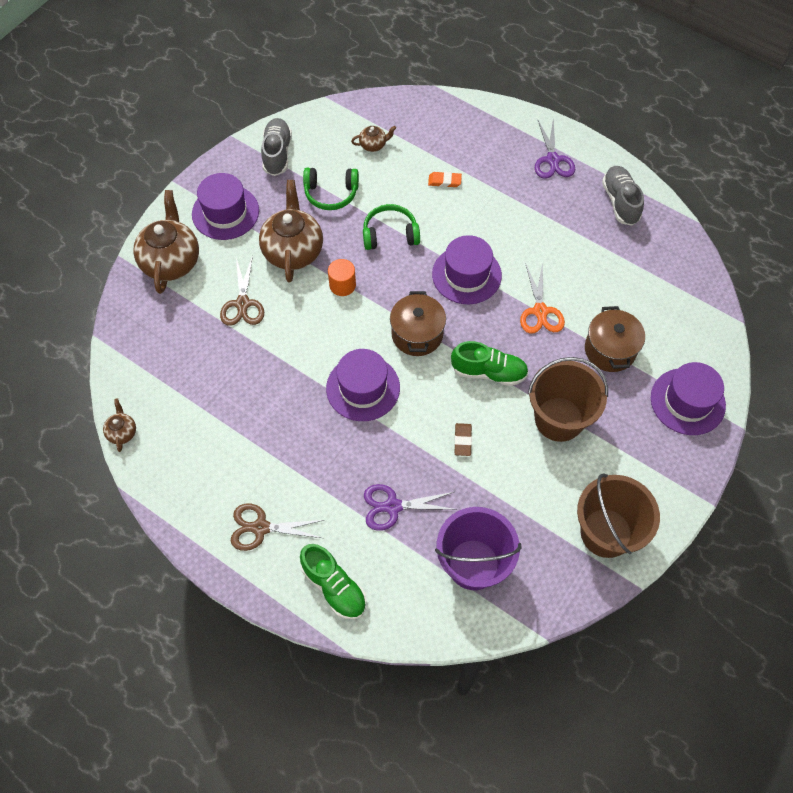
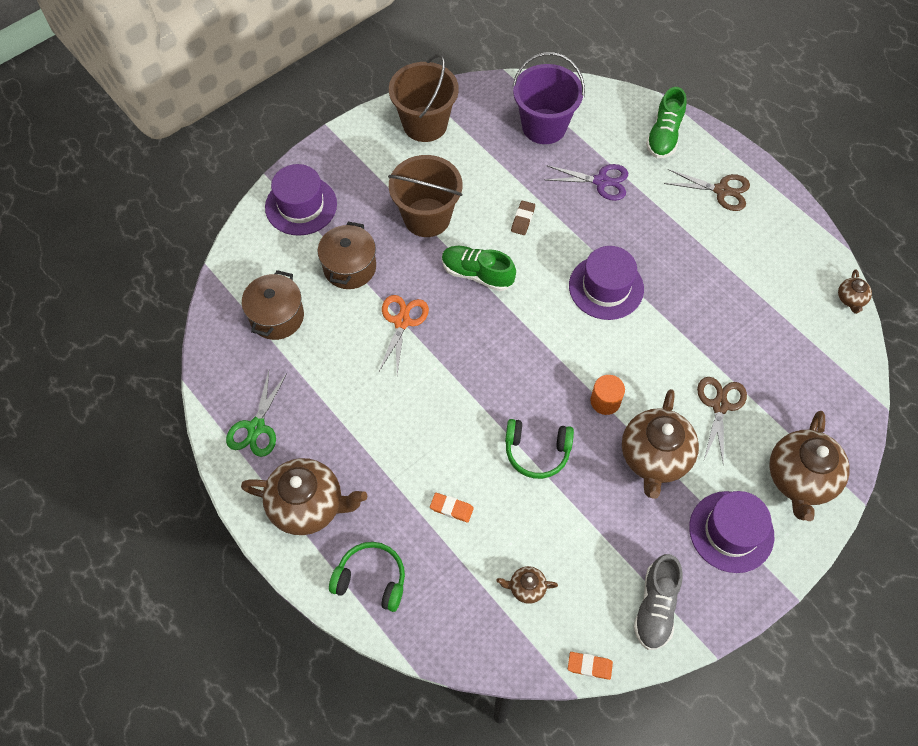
camera: 165 degrees left, 0 degrees up
green shoe [300,544,367,620] -> green shoe turned 135 degrees counterclockwise [646,87,687,158]
green headphones [303,168,359,210] -> green headphones moved to [329,542,405,612]
brown pot [390,291,446,356] -> brown pot moved to [242,270,304,340]
purple hat [432,235,502,304] -> none
purple scissors [535,119,575,179] -> brown teapot [241,458,367,535]
grey shoe [602,166,644,226] -> green scissors [226,371,287,457]
none -> orange eraser [568,652,613,680]

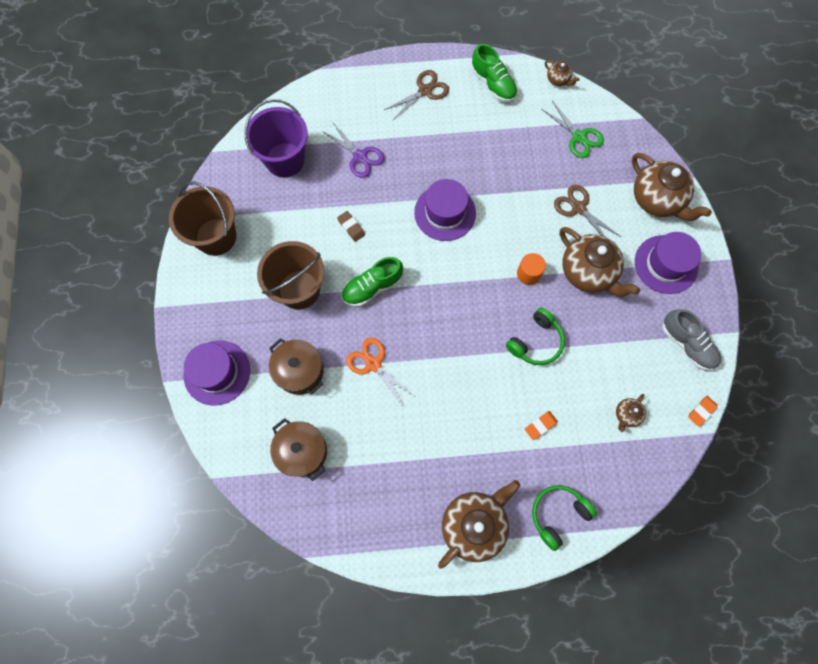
camera: 55 degrees left, 10 degrees up
green scissors [226,371,287,457] -> green scissors moved to [542,101,604,158]
purple scissors [545,164,628,201] -> purple scissors turned 90 degrees clockwise [322,123,385,178]
green shoe [646,87,687,158] -> green shoe moved to [471,44,517,102]

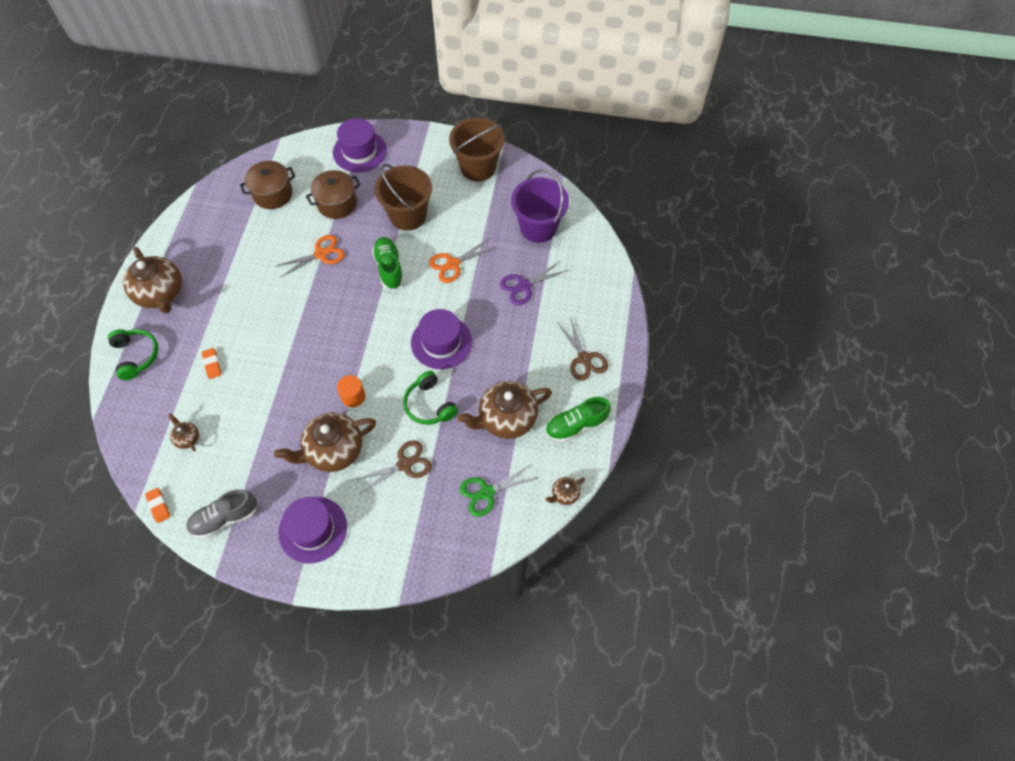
camera: 105 degrees right, 10 degrees down
brown eraser [337,211,365,242] -> orange scissors [429,238,496,283]
green headphones [506,308,565,365] -> green headphones moved to [403,371,458,425]
brown teapot [632,153,712,221] -> brown teapot moved to [458,381,552,439]

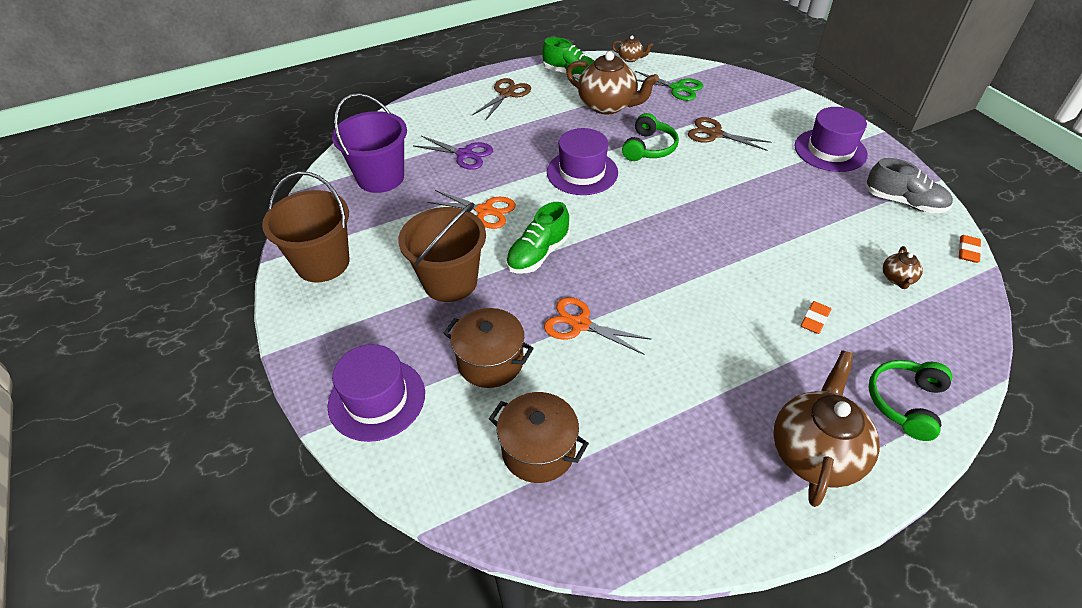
camera: 125 degrees left, 15 degrees down
brown teapot [274,412,376,472] -> none
orange cylinder [337,375,365,407] -> none

